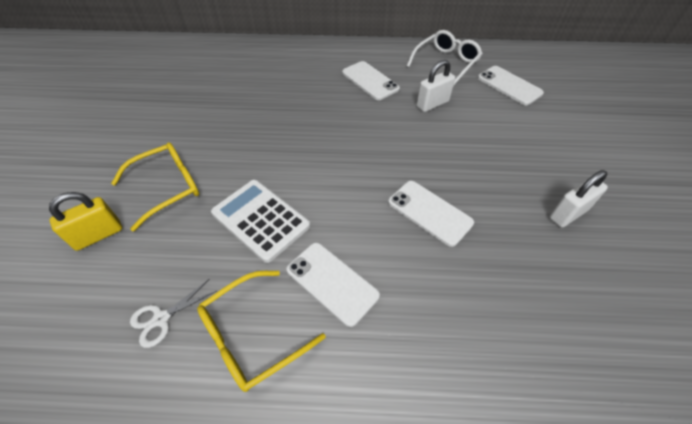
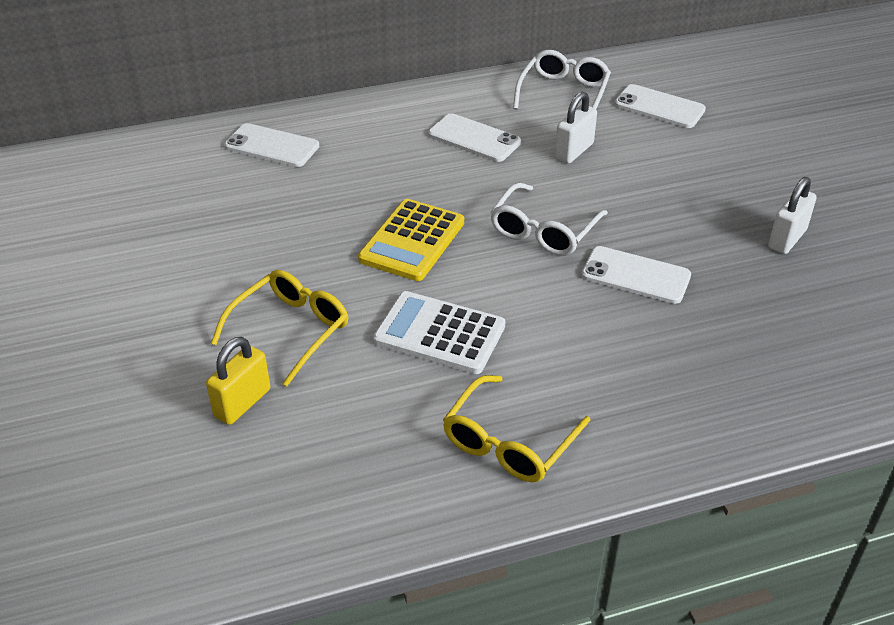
camera: 20 degrees left, 10 degrees down
white scissors [130,279,217,348] -> none
white phone [286,243,380,327] -> white phone moved to [224,123,319,167]
none -> yellow calculator [358,199,464,281]
none -> white glasses [491,183,608,256]

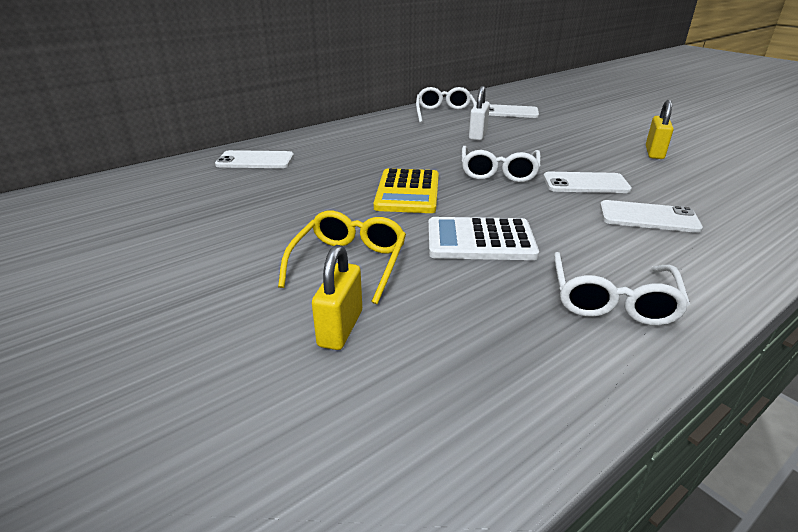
camera: 20 degrees left, 10 degrees down
white phone [428,113,521,162] -> white phone moved to [600,200,703,233]
yellow glasses [443,375,590,482] -> white glasses [554,252,690,326]
white padlock [768,177,817,254] -> yellow padlock [646,100,674,159]

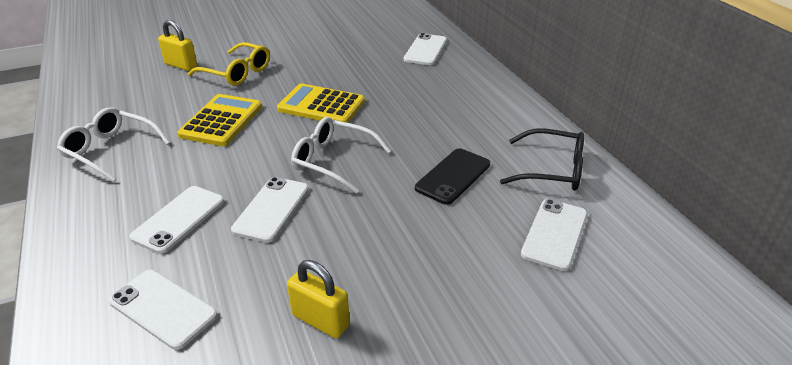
camera: 105 degrees right, 5 degrees up
white glasses [416,87,476,123] -> black glasses [500,128,584,191]
white calculator [428,217,539,260] -> yellow calculator [177,94,262,146]
white padlock [469,86,490,141] -> black phone [415,148,490,205]
none -> white phone [109,270,217,350]

